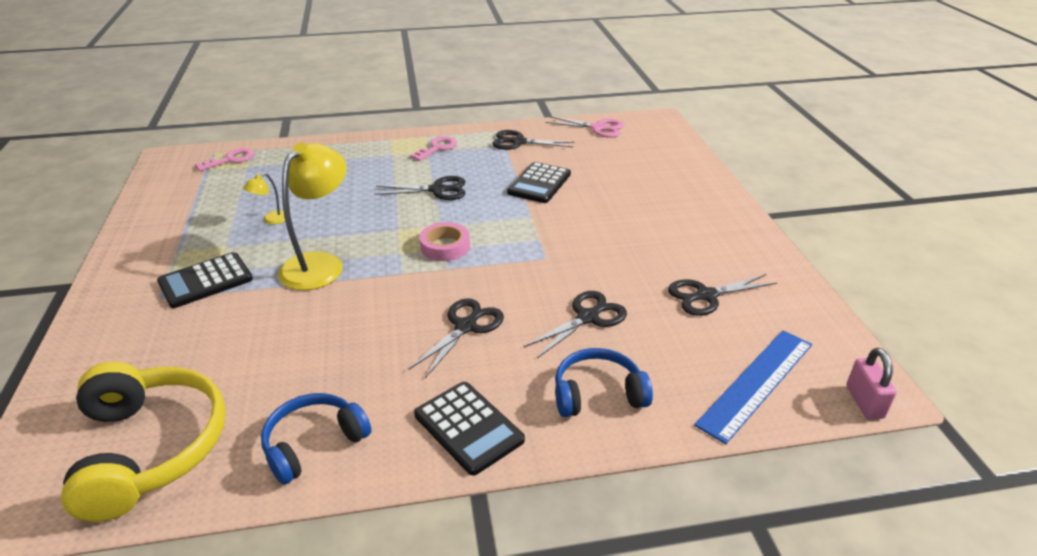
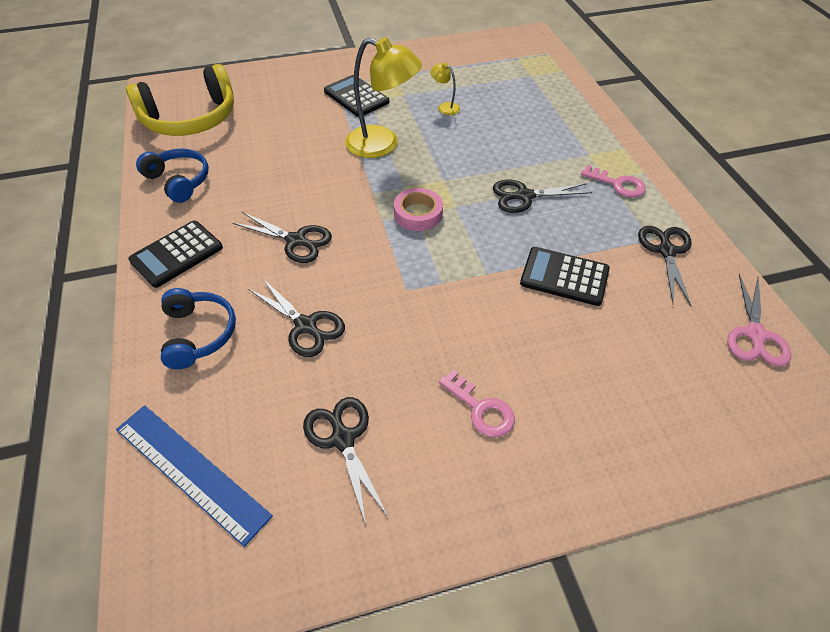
camera: 85 degrees right, 15 degrees up
pink key [195,148,254,171] -> pink key moved to [439,369,515,437]
black scissors [375,176,465,200] -> black scissors turned 90 degrees clockwise [493,180,592,213]
pink padlock [846,348,897,419] -> none

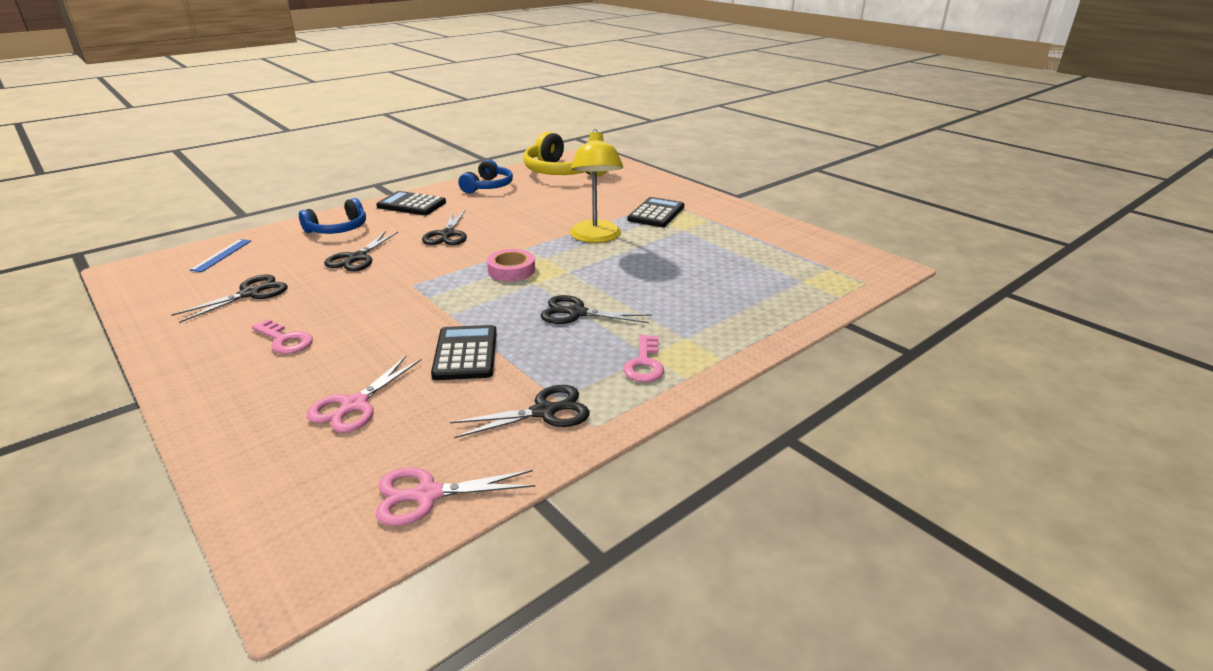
camera: 65 degrees right, 20 degrees down
blue ruler [116,405,273,547] -> blue ruler [190,239,251,272], size x0.56
yellow lamp [430,63,460,115] -> none
pink key [439,369,515,437] -> pink key turned 75 degrees counterclockwise [252,319,313,354]
black scissors [493,180,592,213] -> black scissors turned 45 degrees counterclockwise [541,295,651,324]
none -> pink scissors [307,356,422,433]

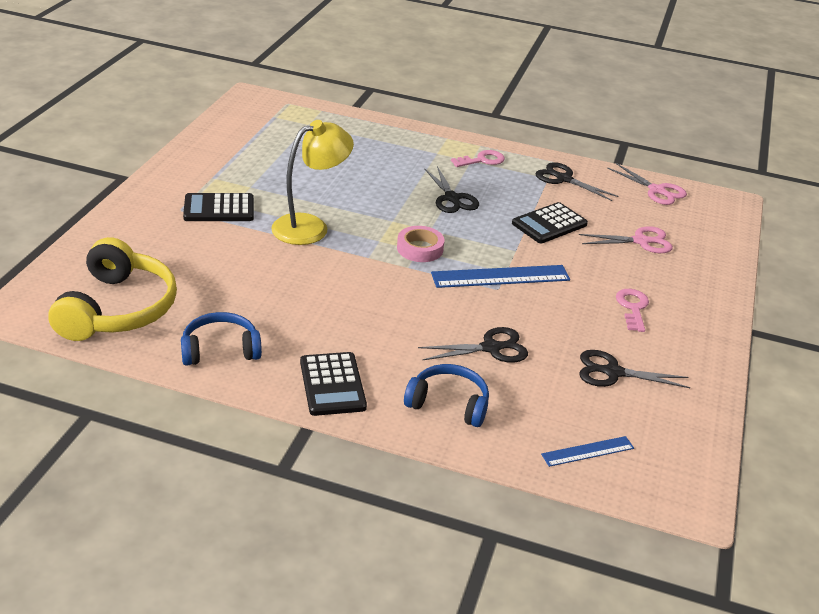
camera: 125 degrees left, 5 degrees up
black scissors [422,210,467,245] -> none
none -> blue ruler [431,265,570,288]

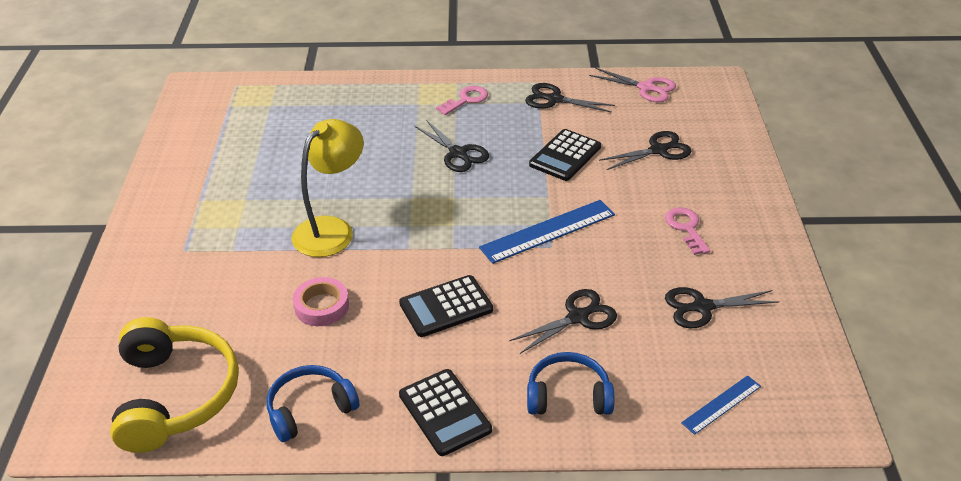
camera: 15 degrees left, 5 degrees up
black calculator [183,193,254,221] -> black calculator moved to [399,275,493,337]
pink tape [397,226,445,262] -> pink tape moved to [293,277,349,326]
pink scissors [579,226,673,253] -> black scissors [599,131,692,170]

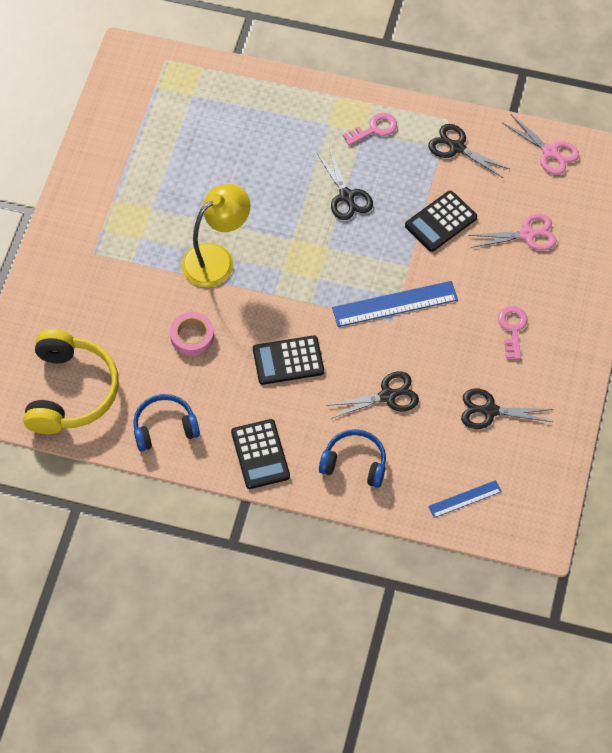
camera: 15 degrees right, 20 degrees up
black scissors [599,131,692,170] -> pink scissors [468,214,557,251]

